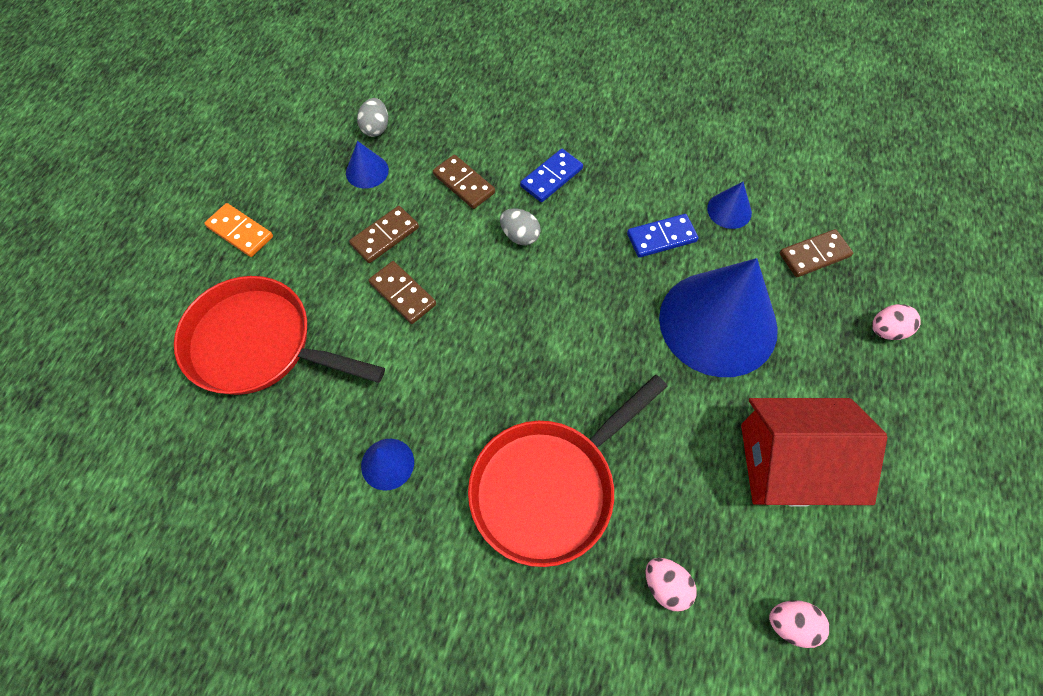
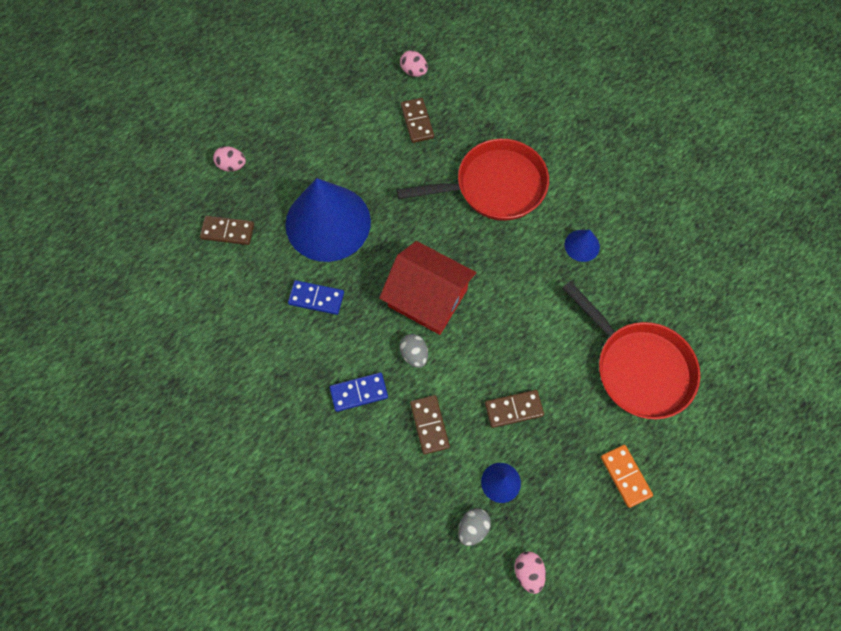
camera: 150 degrees left, 5 degrees up
brown domino [369,261,436,324] -> brown domino moved to [401,98,434,143]
pink egg [645,558,697,612] -> pink egg moved to [514,551,546,594]
blue cone [707,182,752,229] -> none
red house [741,398,887,507] -> red house moved to [379,241,476,335]

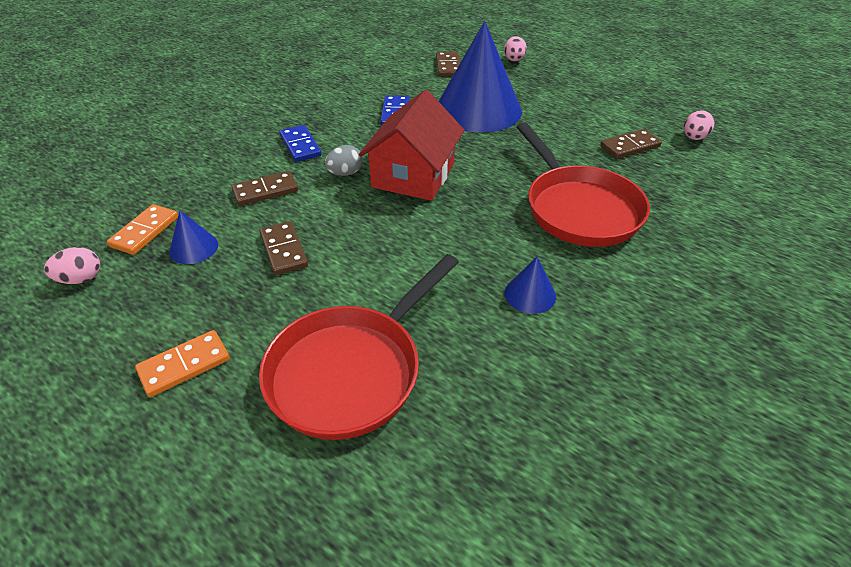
camera: 80 degrees right, 25 degrees down
grey egg [458,508,491,546] -> orange domino [107,204,178,255]

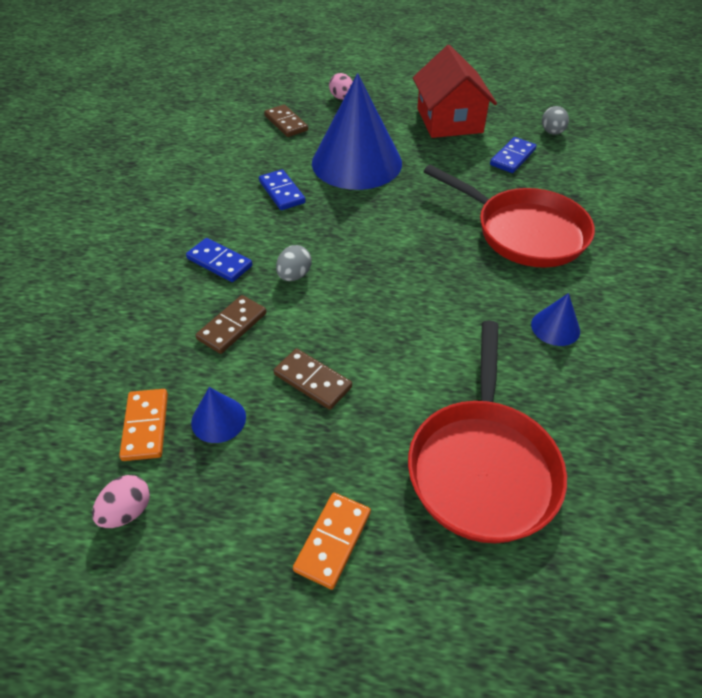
camera: 30 degrees left, 5 degrees up
red house [359,90,464,201] -> red house moved to [413,45,497,138]
brown domino [600,129,662,159] -> blue domino [490,137,536,173]
pink egg [684,110,714,140] -> grey egg [542,106,569,135]

